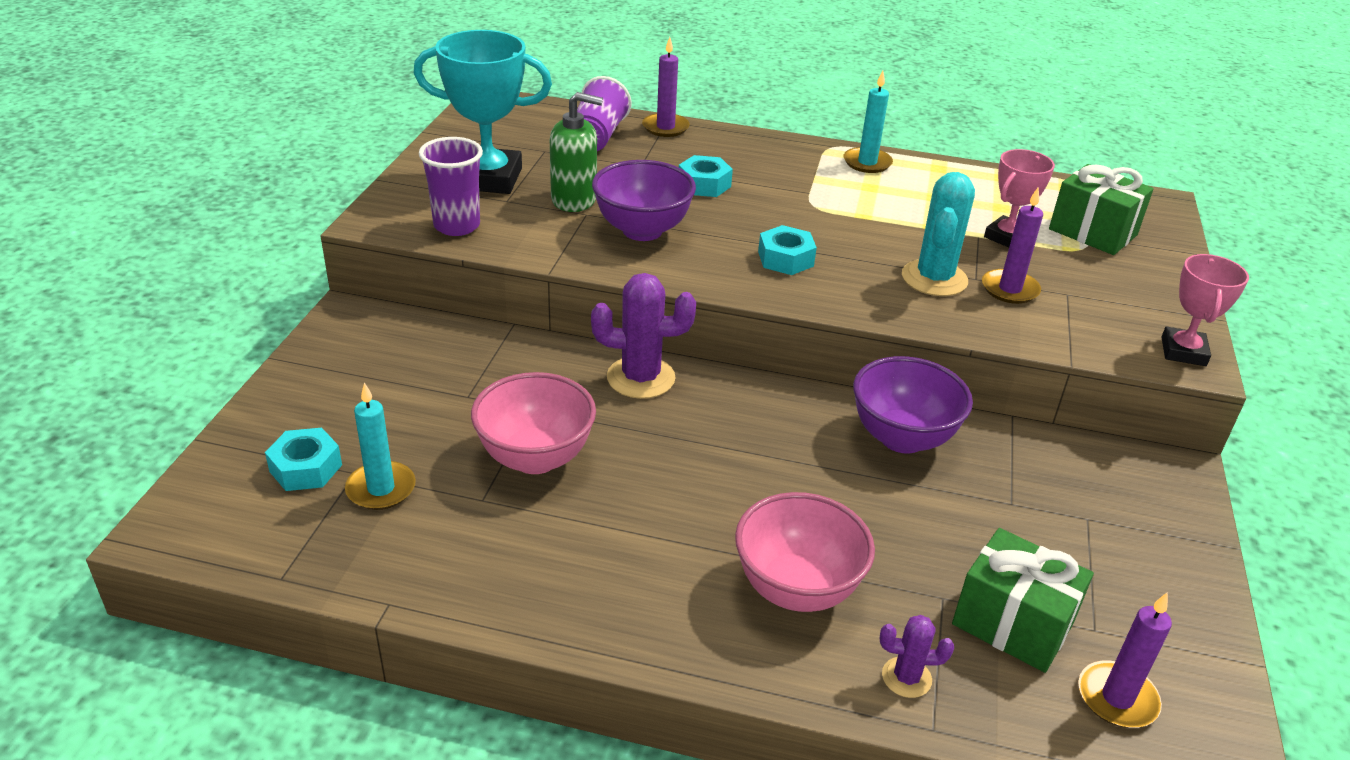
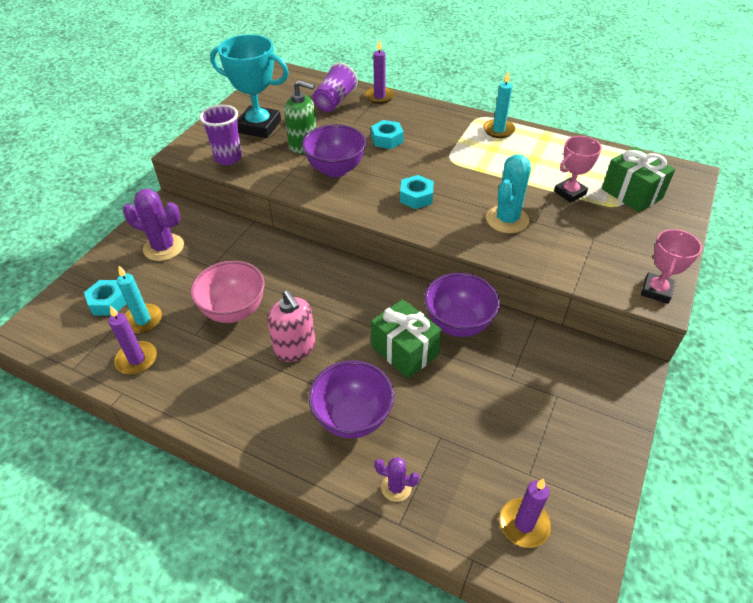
camera: 15 degrees right, 10 degrees up
purple cactus [591,273,696,399] -> purple cactus moved to [123,189,184,261]
pink bowl [735,492,875,612] -> purple bowl [308,361,394,438]
green gift [952,528,1094,673] -> green gift moved to [371,299,442,379]
purple candle [982,187,1043,304] -> purple candle moved to [108,306,157,374]
none -> pink soap dispenser [267,290,316,362]

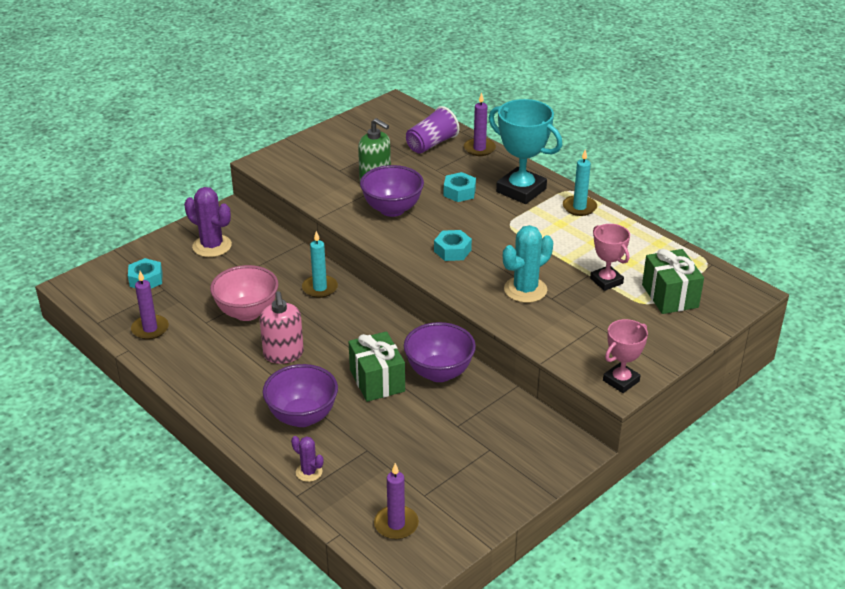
camera: 20 degrees right, 10 degrees down
turquoise candle [117,266,162,334] -> turquoise candle moved to [302,231,338,298]
purple cup [200,104,242,165] -> none
turquoise trophy [210,34,289,138] -> turquoise trophy moved to [489,99,562,204]
pink trophy [554,136,602,203] -> pink trophy turned 75 degrees clockwise [590,224,630,291]

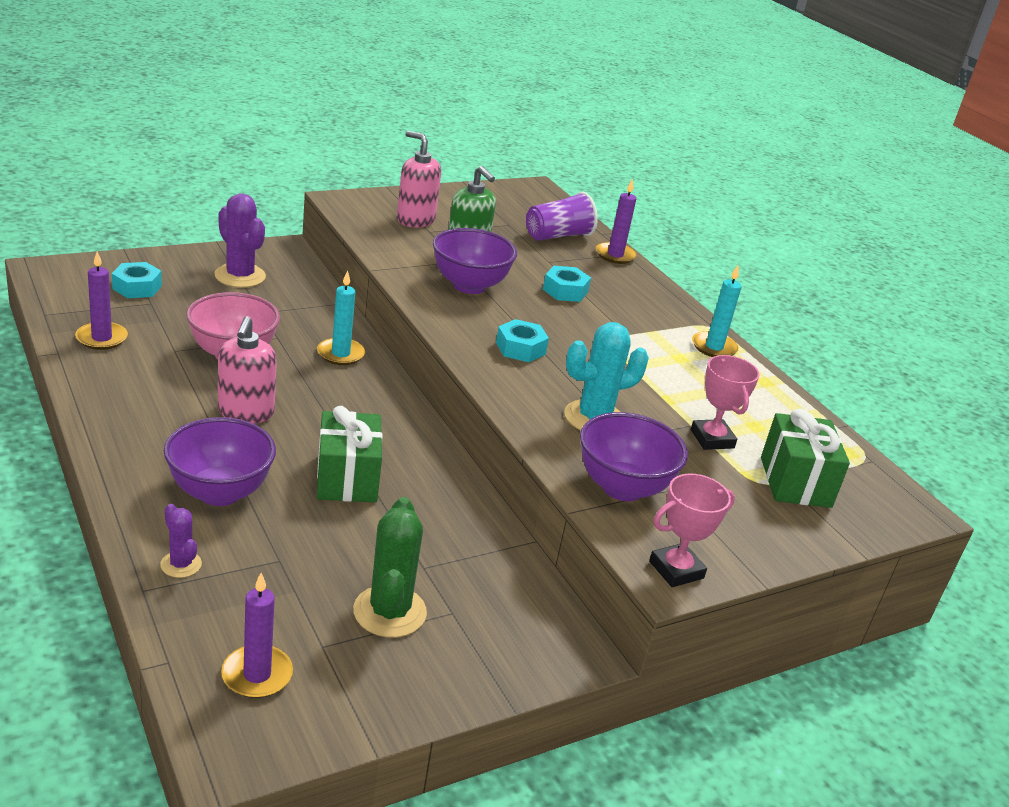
camera: 10 degrees right, 5 degrees down
purple bowl [404,322,476,382] -> purple bowl moved to [580,412,688,501]
turquoise trophy [489,99,562,204] -> none
none -> green cactus [353,497,427,638]
none -> pink soap dispenser [397,131,441,227]

